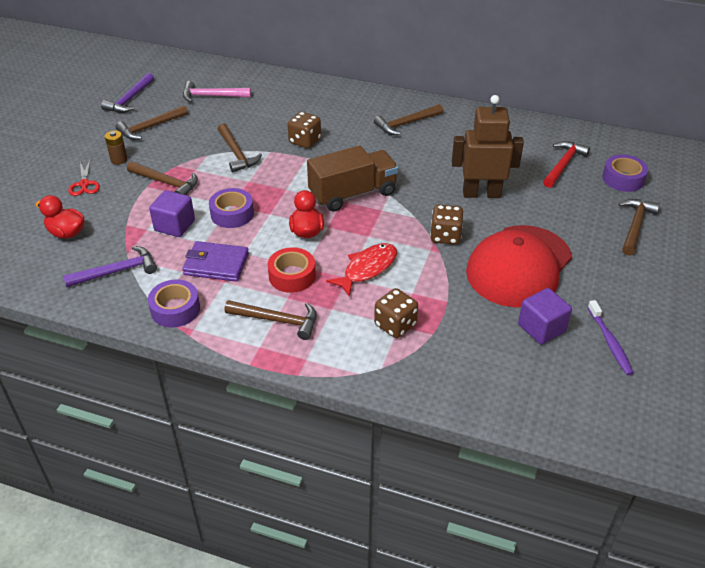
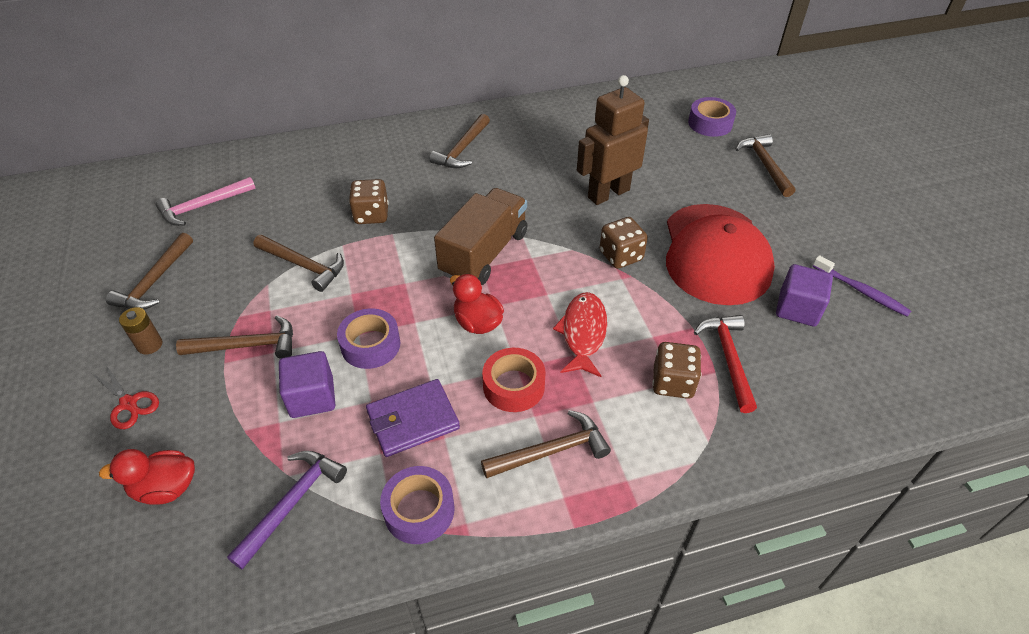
camera: 35 degrees left, 5 degrees up
purple hammer [101,73,154,113] -> none
red hammer [543,141,590,188] -> red hammer moved to [694,315,757,413]

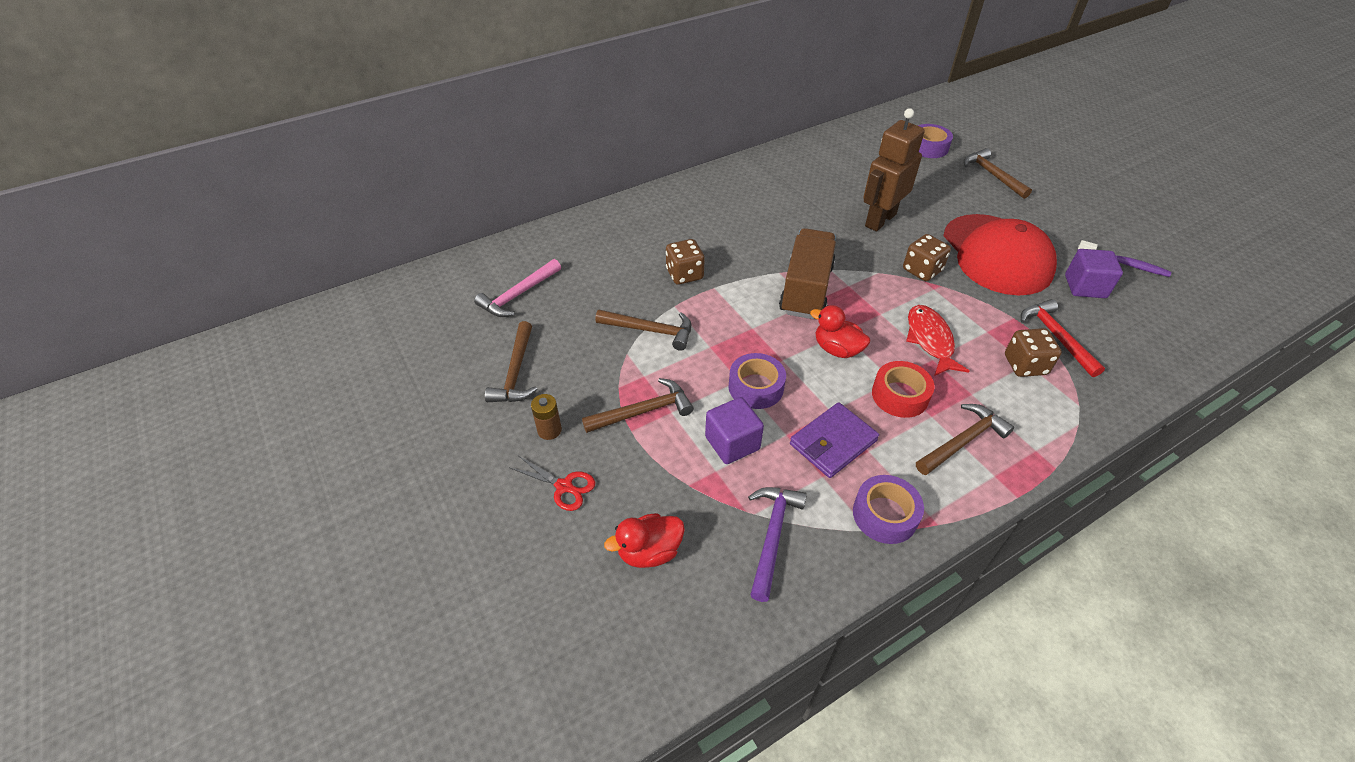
camera: 15 degrees left, 0 degrees up
brown hammer [429,114,490,168] -> none

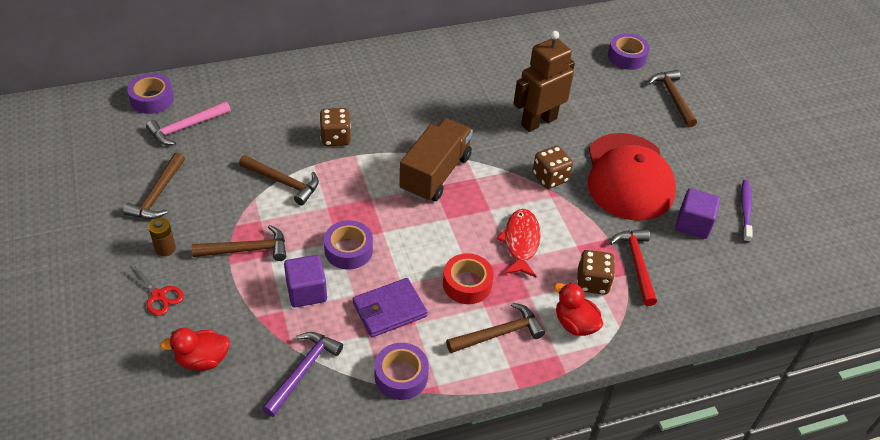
camera: 10 degrees right, 0 degrees up
red duck [810,305,870,358] -> red duck moved to [554,283,603,336]
purple toothbrush [1077,240,1171,277] -> purple toothbrush turned 120 degrees counterclockwise [741,180,753,243]
none -> purple tape [127,73,174,114]

